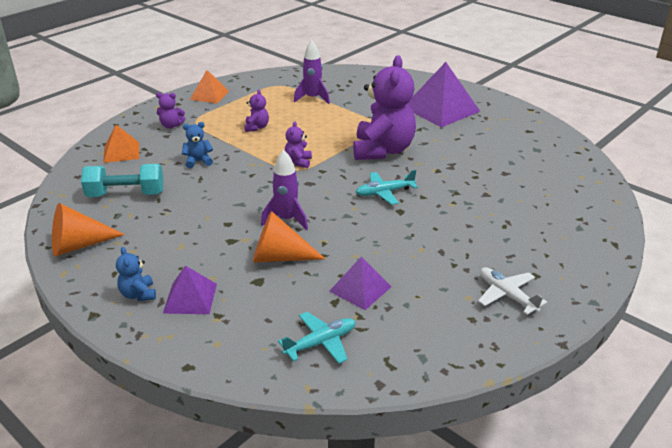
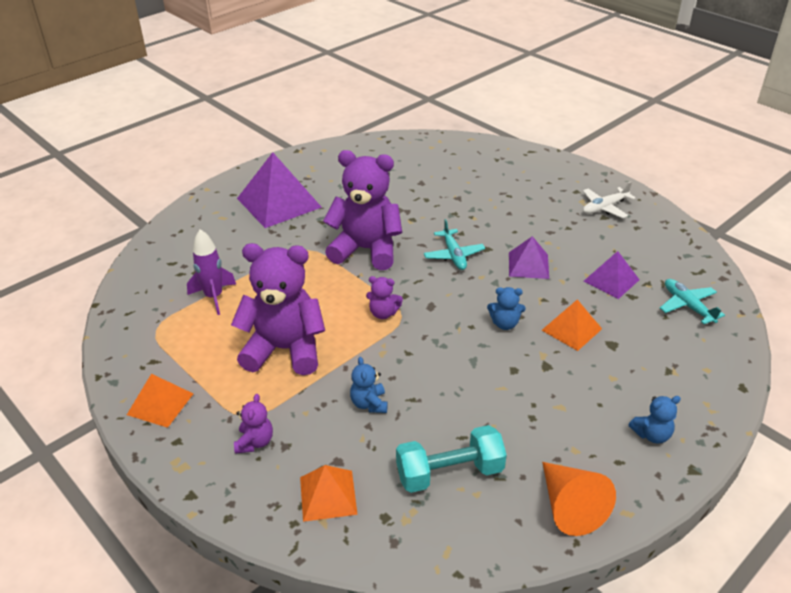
camera: 85 degrees left, 5 degrees up
turquoise dumbbell [81,164,164,197] -> turquoise dumbbell turned 75 degrees clockwise [396,425,507,493]
purple pyramid [163,265,217,314] -> purple pyramid moved to [509,236,549,279]
purple teddy bear [244,89,269,132] -> purple teddy bear [231,243,325,375], size x2.32
orange cone [253,211,325,263] -> orange pyramid [542,300,602,351]
purple rocket [261,149,308,230] -> blue teddy bear [487,287,526,330]

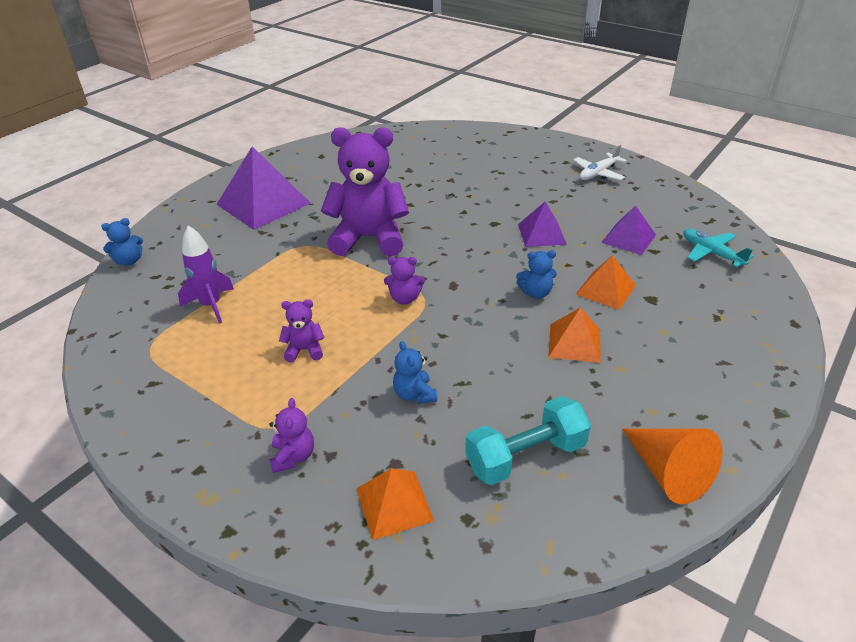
camera: 10 degrees left, 0 degrees up
orange pyramid [127,374,193,428] -> orange pyramid moved to [548,307,601,363]
purple teddy bear [231,243,325,375] -> purple teddy bear [279,299,324,362], size x0.43
turquoise plane [424,219,485,270] -> none
blue teddy bear [629,396,681,443] -> blue teddy bear moved to [101,218,143,266]

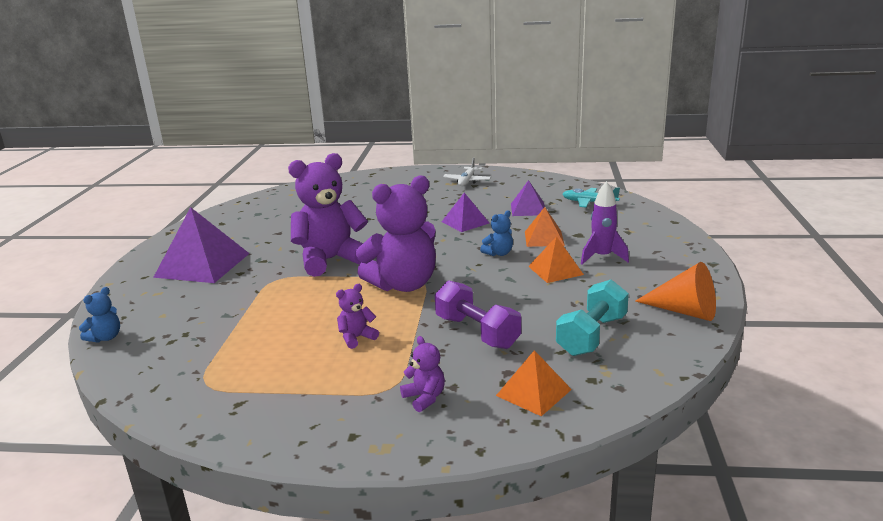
camera: 30 degrees left, 15 degrees down
purple rocket [178,226,234,324] -> purple rocket moved to [581,181,629,264]
purple teddy bear [384,257,425,305] -> purple teddy bear [356,175,436,292], size x2.32
blue teddy bear [393,341,437,404] -> purple dumbbell [435,280,521,349]

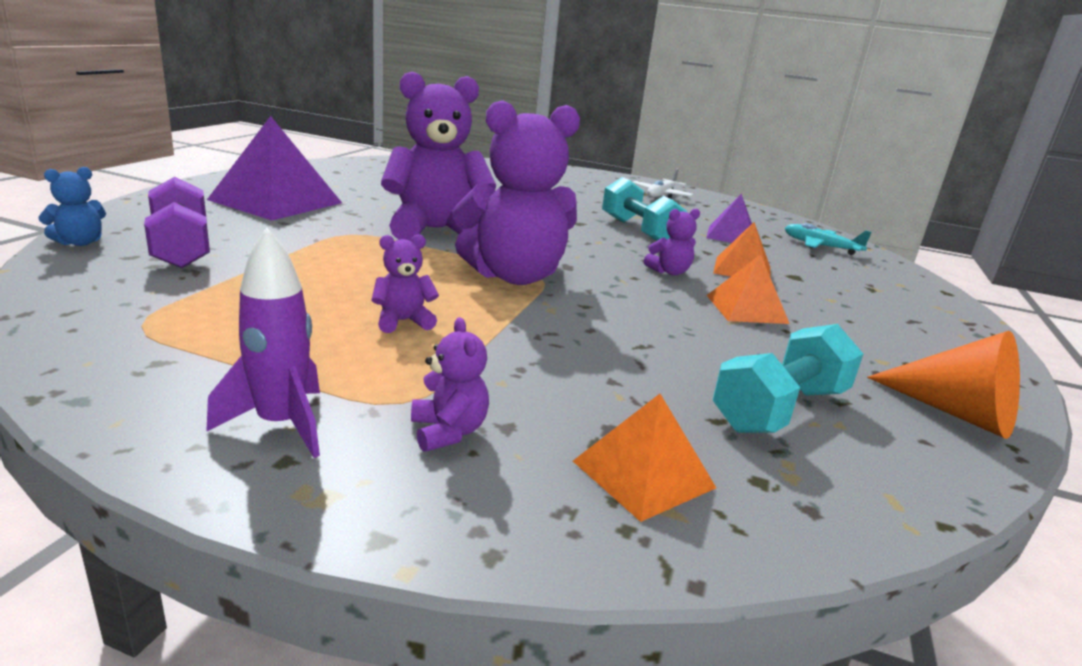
camera: 10 degrees right, 0 degrees up
purple dumbbell [435,280,521,349] -> purple dumbbell moved to [144,177,210,268]
purple pyramid [442,193,489,232] -> turquoise dumbbell [602,177,687,241]
blue teddy bear [480,210,513,256] -> purple teddy bear [644,209,700,275]
purple rocket [581,181,629,264] -> purple rocket moved to [206,228,320,458]

